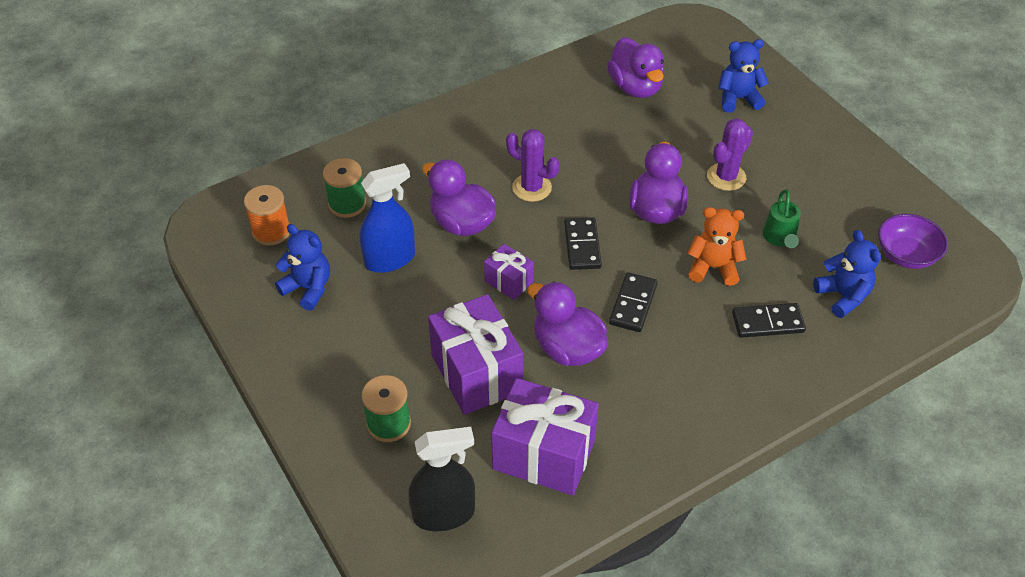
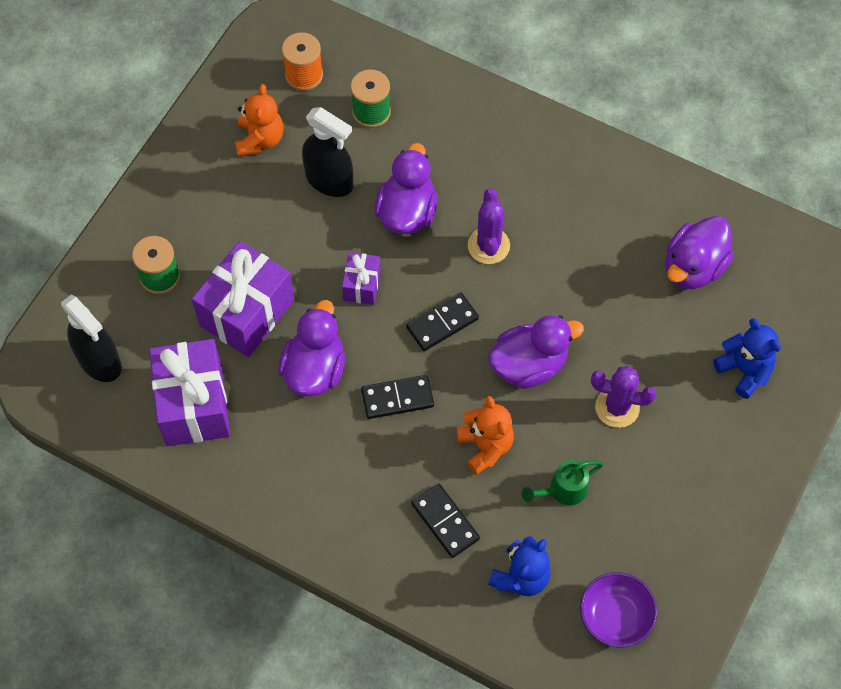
camera: 60 degrees right, 15 degrees up
blue teddy bear [275,224,330,311] -> orange teddy bear [235,84,283,156]
blue spray bottle [360,163,415,273] -> black spray bottle [302,107,353,197]

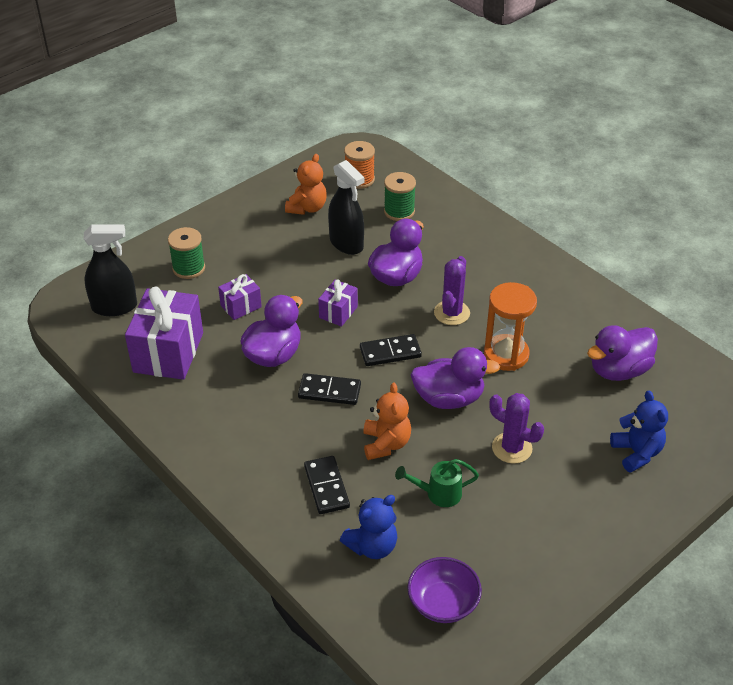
camera: 20 degrees right, 20 degrees down
black spray bottle [61,294,122,382] -> black spray bottle turned 75 degrees counterclockwise [84,224,137,316]
purple gift [192,241,295,357] -> purple gift [218,274,262,320], size x0.51
none -> orange hourglass [484,282,537,371]

